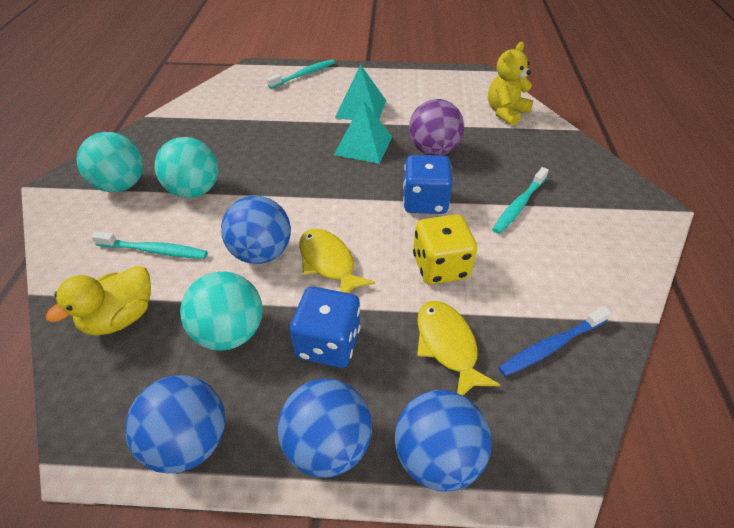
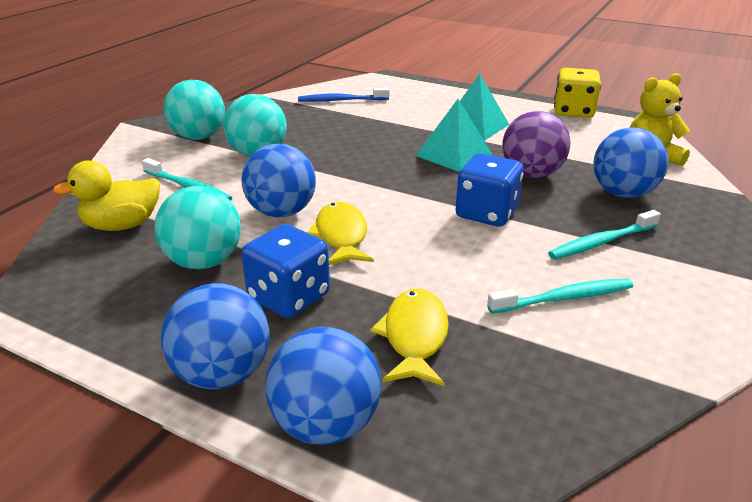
camera: 25 degrees right, 15 degrees down
blue ball [125,375,225,474] -> blue ball moved to [593,127,668,198]
turquoise toothbrush [267,59,335,89] -> turquoise toothbrush moved to [487,278,633,313]
yellow dice [413,214,477,285] -> yellow dice moved to [554,68,601,118]
blue toothbrush [498,306,612,376] -> blue toothbrush moved to [298,88,390,102]

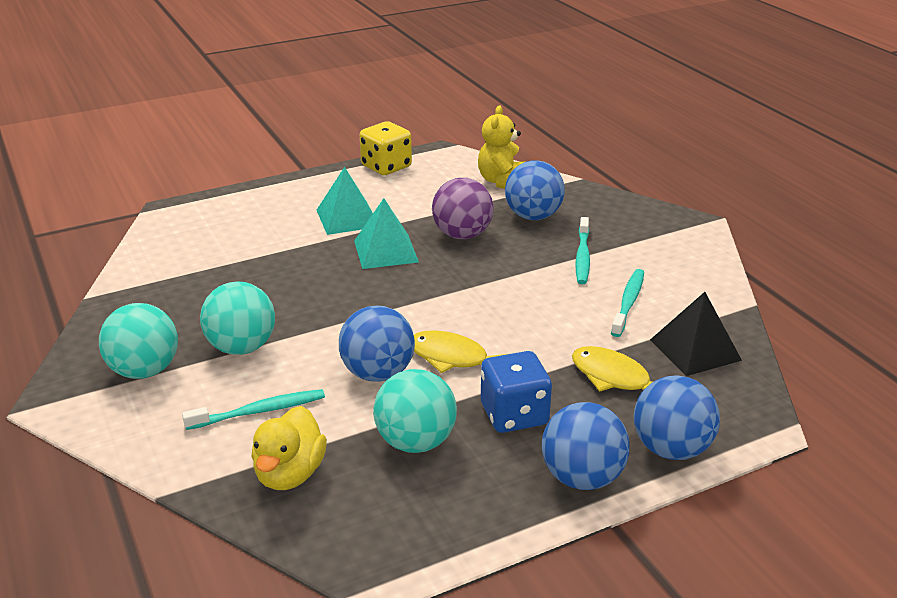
camera: 55 degrees left, 0 degrees up
blue toothbrush [298,88,390,102] -> none
blue dice [456,153,524,227] -> none
none -> black pyramid [650,292,742,376]

